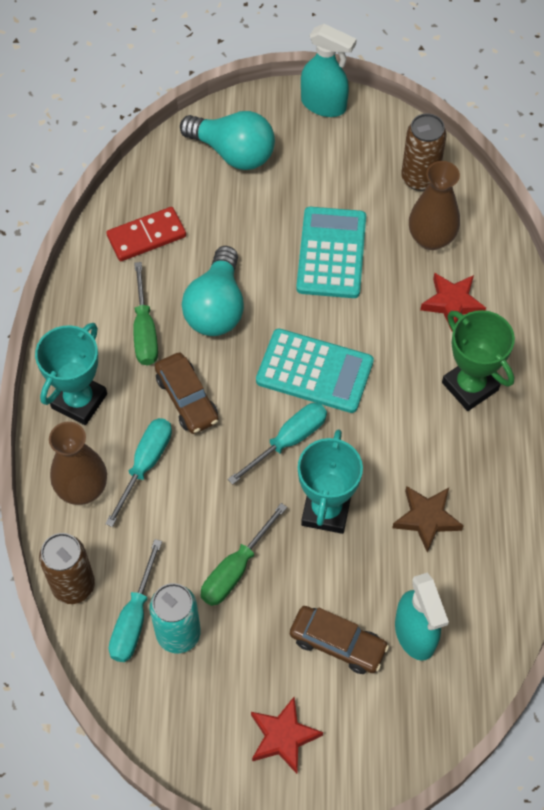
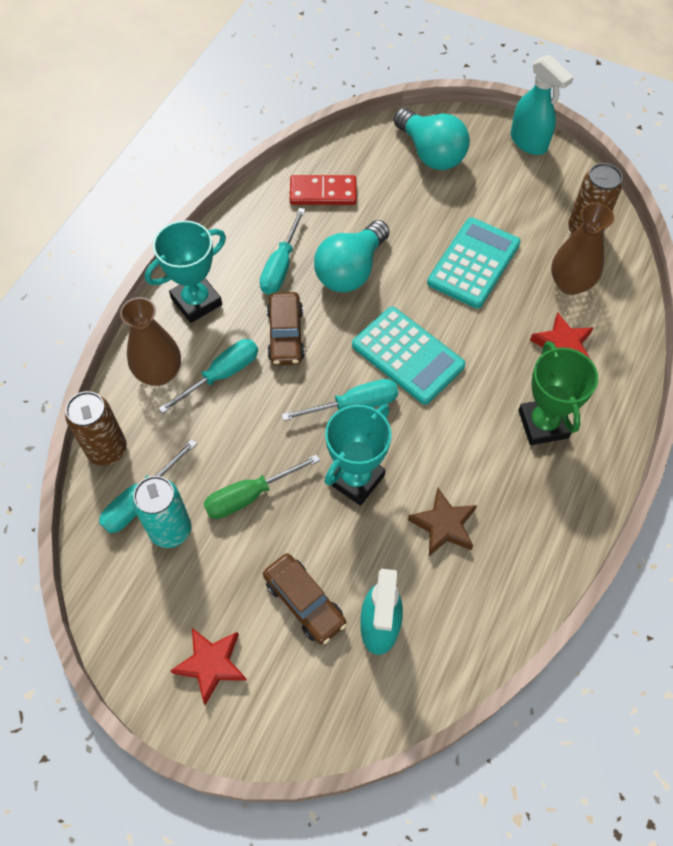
camera: 25 degrees right, 0 degrees up
green screwdriver [133,262,158,365] -> turquoise screwdriver [260,208,306,295]

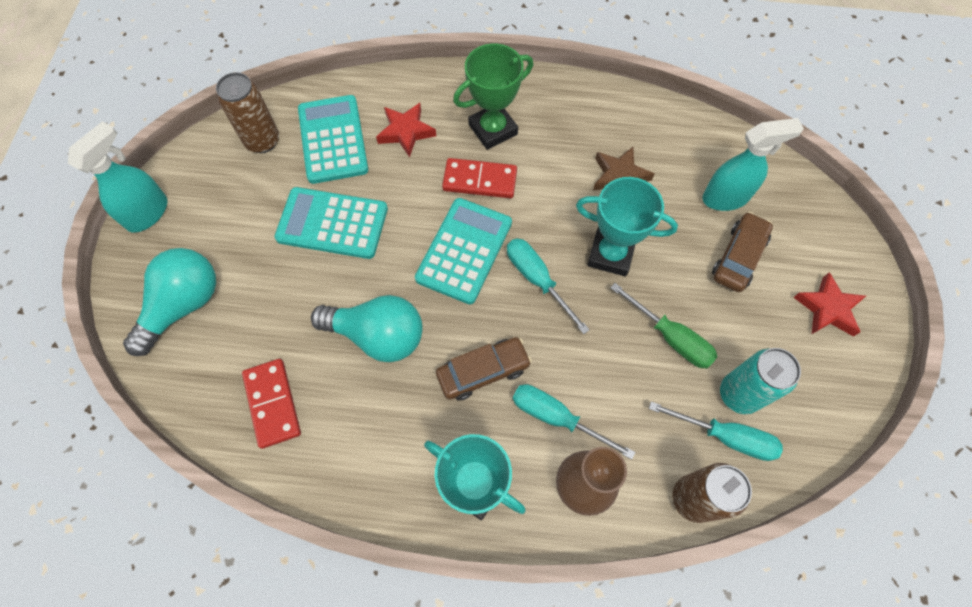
camera: 110 degrees left, 5 degrees up
turquoise screwdriver [260,208,306,295] -> none
brown vase [551,203,614,295] -> turquoise calculator [298,95,368,184]
none -> red domino [442,158,517,198]

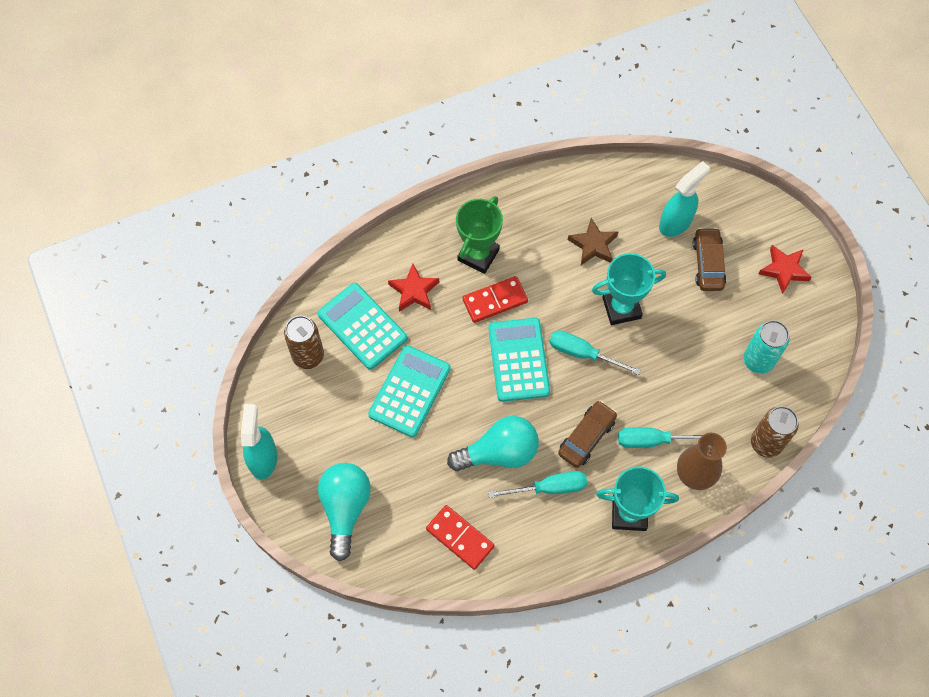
camera: 30 degrees left, 0 degrees up
turquoise calculator [274,187,388,259] -> turquoise calculator turned 135 degrees clockwise [368,345,451,437]
green screwdriver [610,283,718,368] -> none
turquoise screwdriver [649,401,783,461] -> turquoise screwdriver moved to [488,471,587,498]

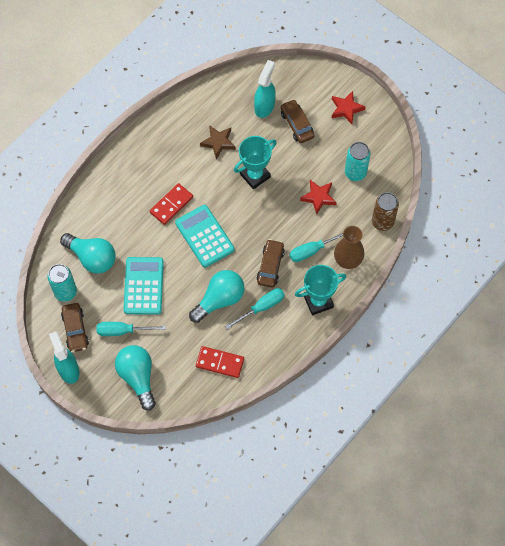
camera: 25 degrees left, 0 degrees up
brown can [284,316,324,369] -> turquoise can [47,264,77,302]
turquoise calculator [318,283,407,370] -> turquoise light bulb [60,233,115,274]
red star [388,264,439,312] -> red star moved to [300,180,337,215]
green trophy [456,196,503,274] -> none
turquoise screwdriver [550,330,641,375] -> turquoise screwdriver moved to [96,322,166,336]
none -> brown car [61,303,89,352]

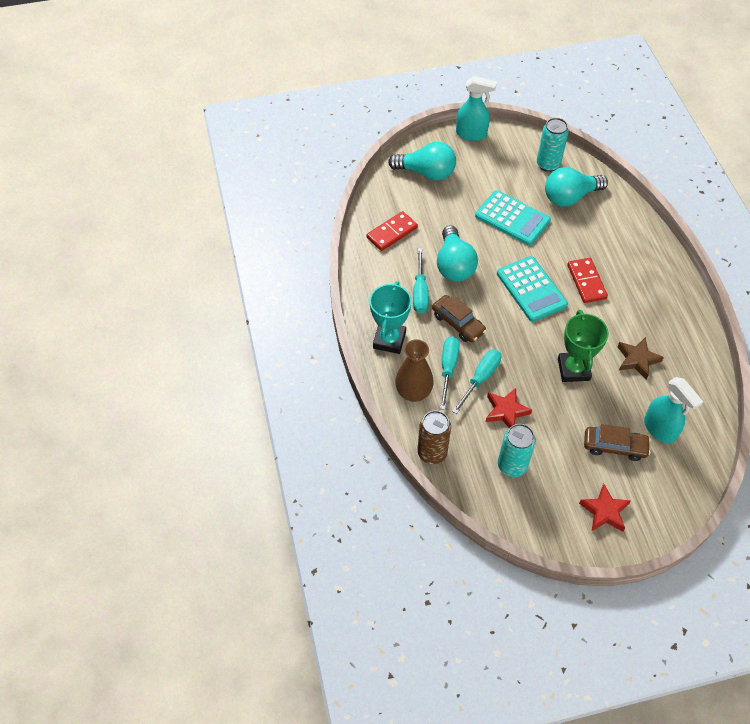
camera: 125 degrees right, 10 degrees down
brown car [61,303,89,352] -> none
turquoise screwdriver [96,322,166,336] -> turquoise screwdriver moved to [452,349,501,414]
turquoise calculator [175,205,235,267] -> turquoise calculator turned 60 degrees clockwise [497,256,568,322]
turquoise trophy [234,136,277,189] -> green trophy [558,310,609,382]

